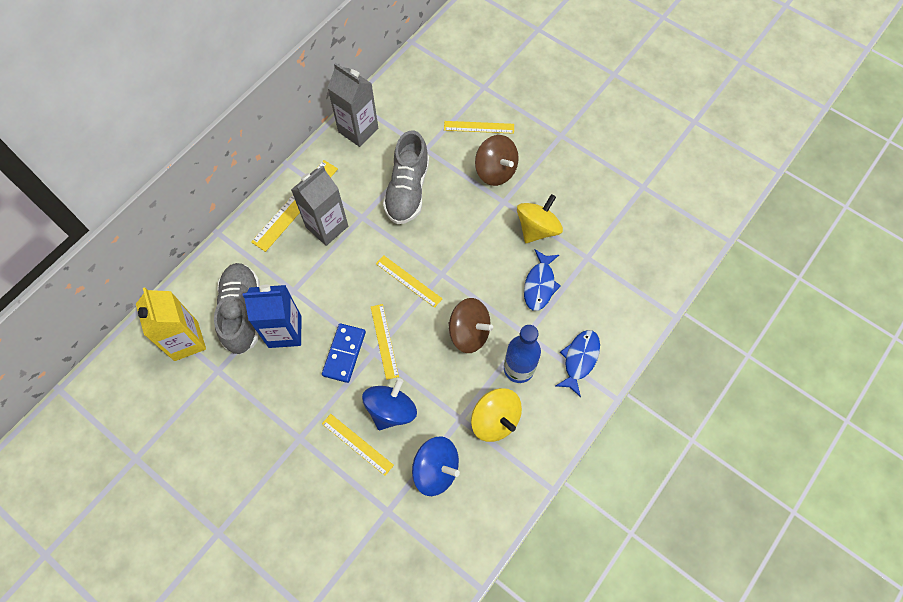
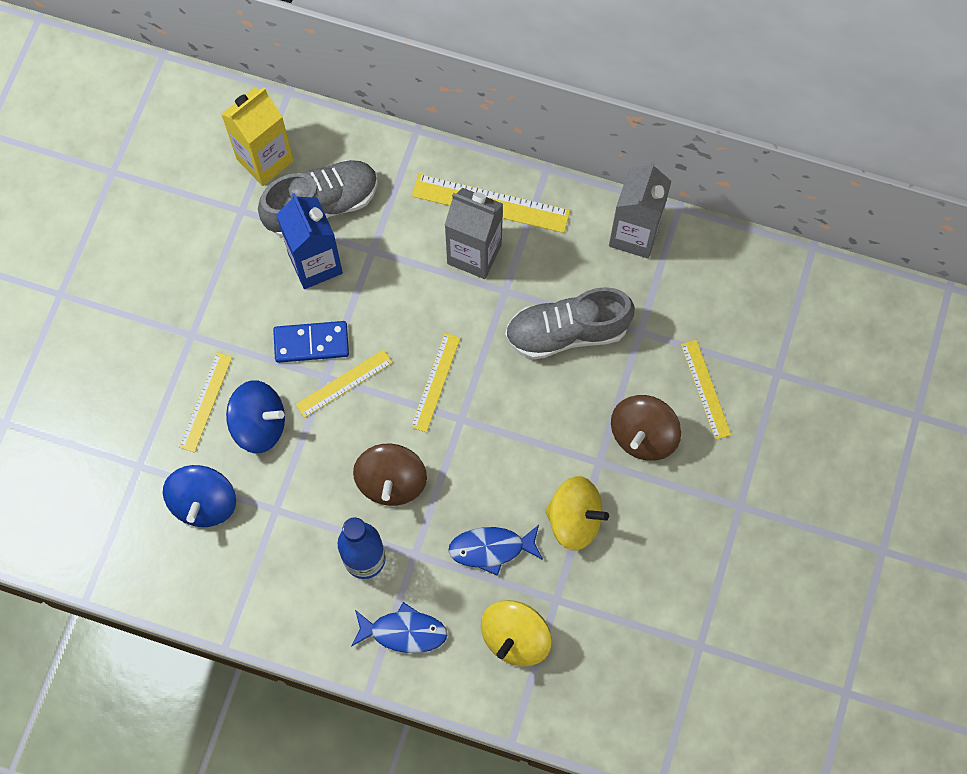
camera: 70 degrees right, 5 degrees up
yellow spinning top [471,388,522,442] -> yellow spinning top moved to [481,600,551,666]

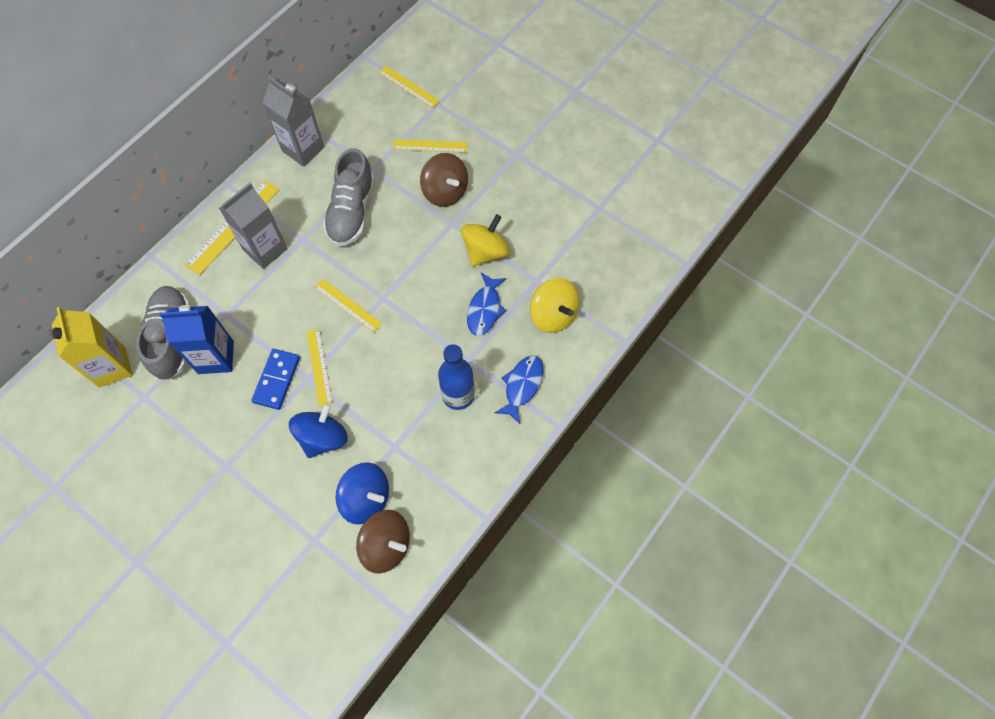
camera: 70 degrees left, 5 degrees down
yellow ruler [179,352,232,453] -> yellow ruler moved to [378,66,440,108]
brown spinning top [353,444,427,506] -> brown spinning top moved to [356,510,410,574]

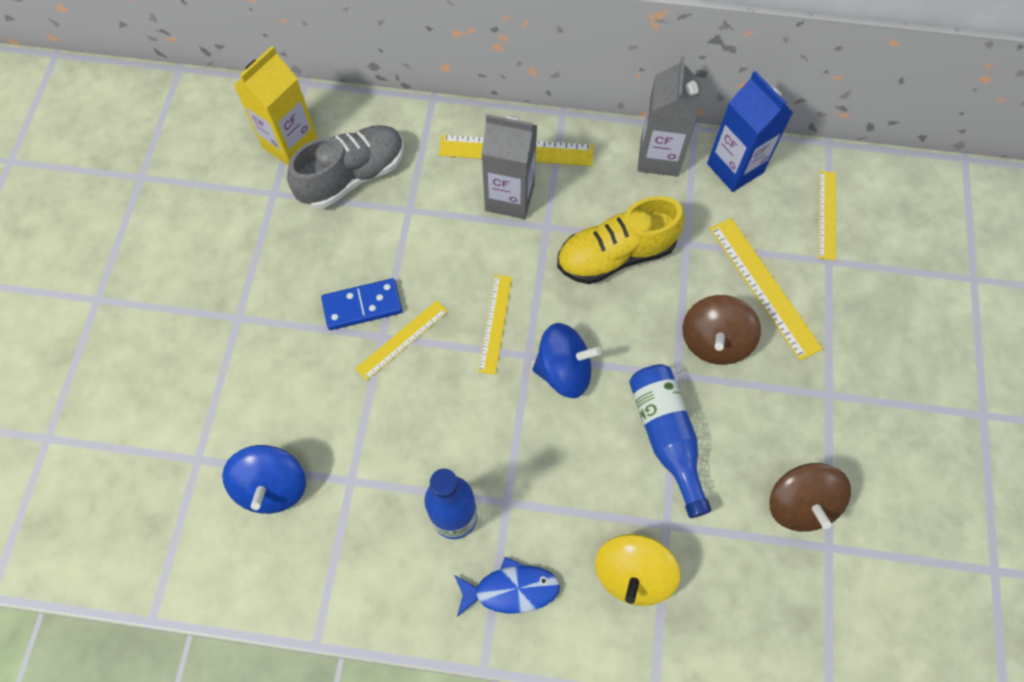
camera: 60 degrees right, 0 degrees up
blue carton [159,305,234,374] -> blue carton moved to [707,71,793,192]
blue spinning top [289,403,348,458] -> blue spinning top moved to [533,323,602,398]
grey shoe [323,148,375,247] -> yellow shoe [557,196,684,284]
brown spinning top [356,510,410,574] -> brown spinning top moved to [770,463,851,532]
yellow ruler [393,139,468,153] -> yellow ruler [710,218,823,361], size x1.56
yellow spinning top [461,214,510,266] -> blue bottle [629,364,711,518]
blue fish [467,273,507,336] -> none

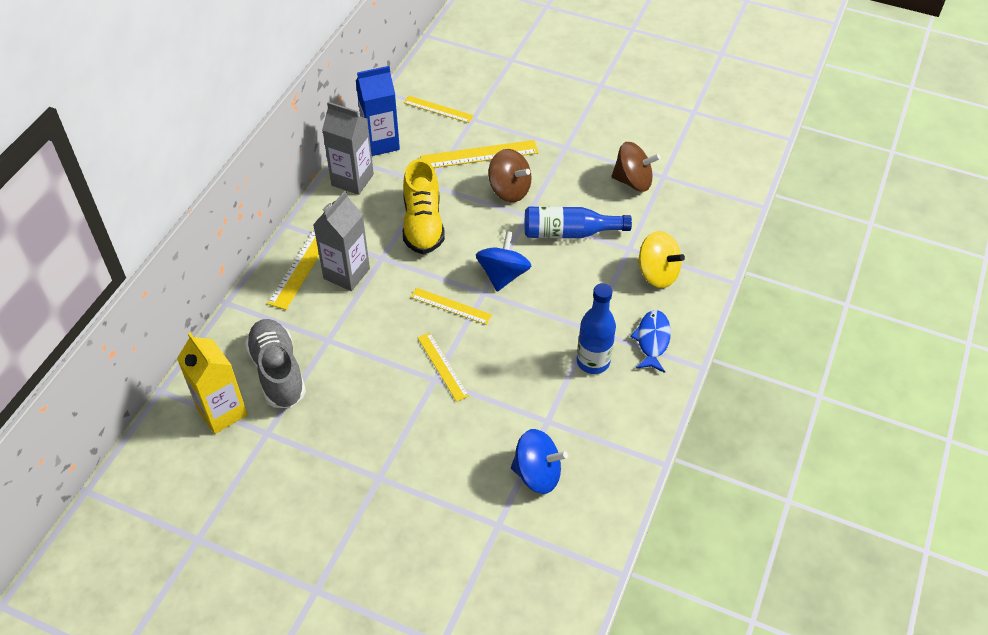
camera: 75 degrees left, 15 degrees down
blue domino [321,278,402,330] -> none

